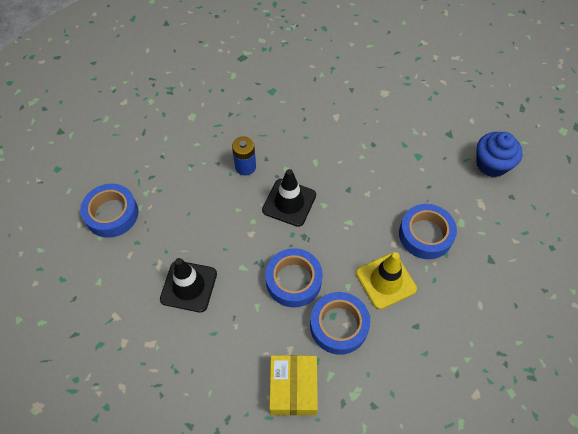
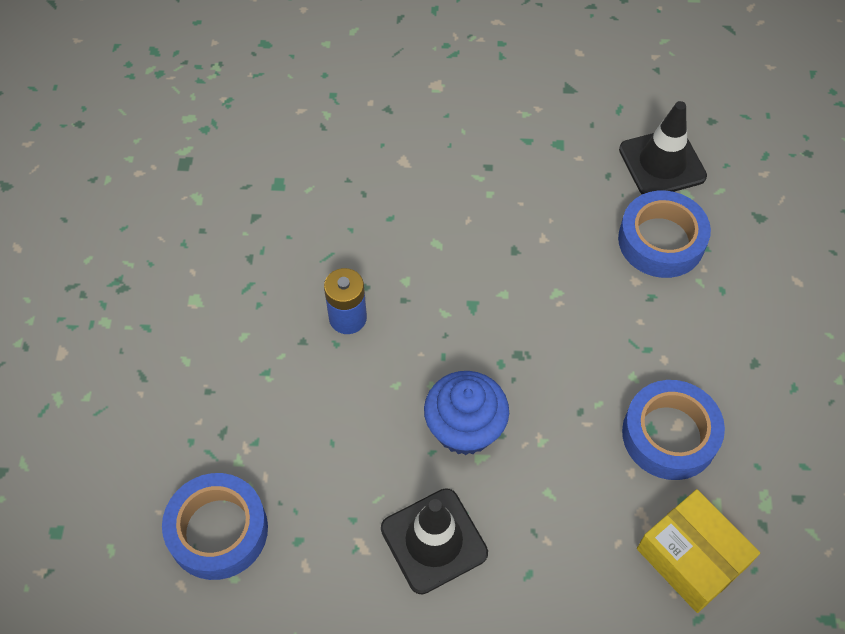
camera: 40 degrees left, 0 degrees up
black traffic cone [262,169,316,227] -> black traffic cone moved to [619,101,707,194]
blue tape [265,248,323,308] -> none
yellow traffic cone [356,252,417,309] -> none
blue cupcake [477,132,523,177] -> blue cupcake moved to [424,371,509,455]

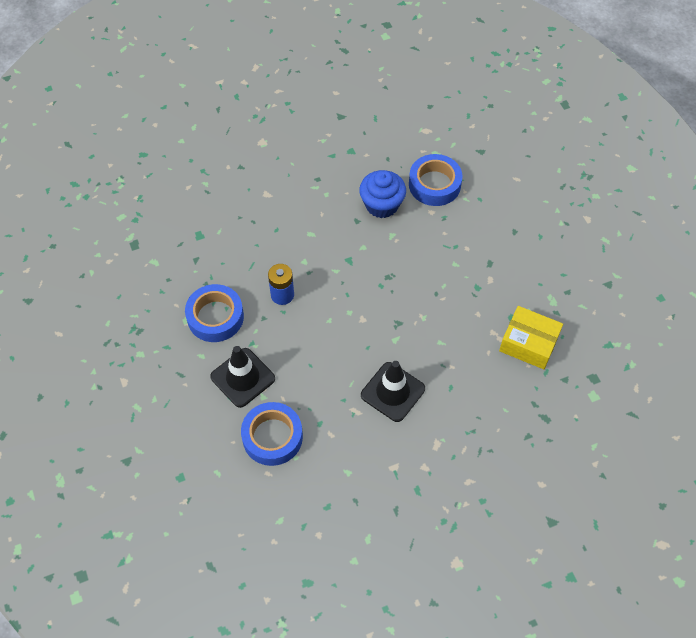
camera: 25 degrees left, 0 degrees up
blue cupcake [424,371,509,455] -> blue cupcake moved to [359,170,406,218]
black traffic cone [619,101,707,194] -> black traffic cone moved to [210,346,275,408]
blue tape [622,380,725,480] -> blue tape moved to [185,284,244,342]

